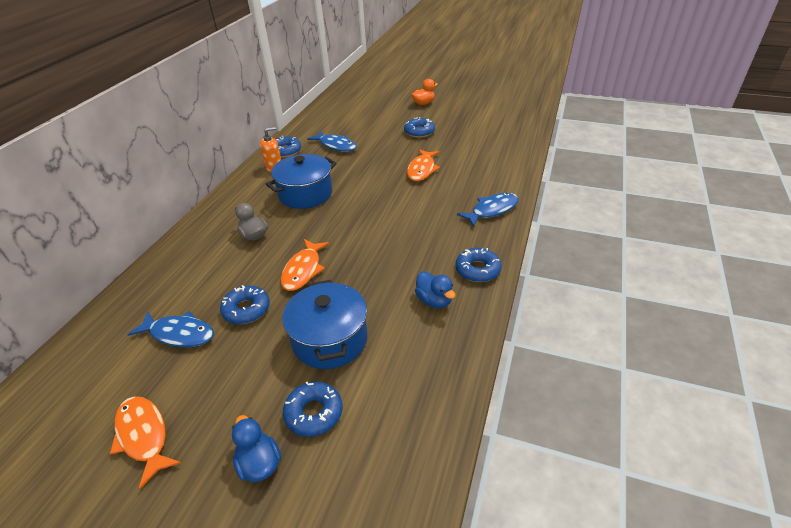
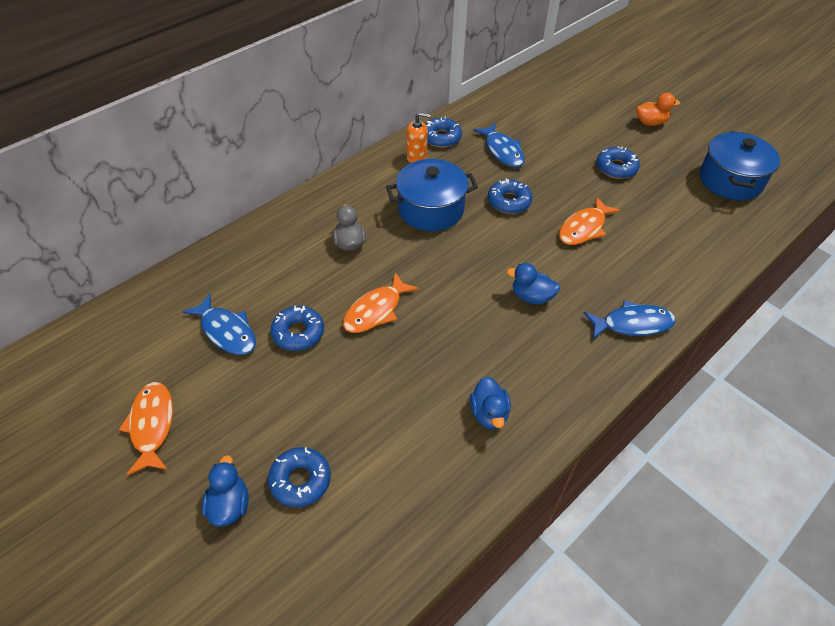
camera: 25 degrees right, 10 degrees up
blue pot [282,280,368,369] -> blue pot moved to [700,131,780,200]
blue donut [456,248,501,282] -> blue donut moved to [488,178,532,214]
none -> blue duck [506,263,560,304]

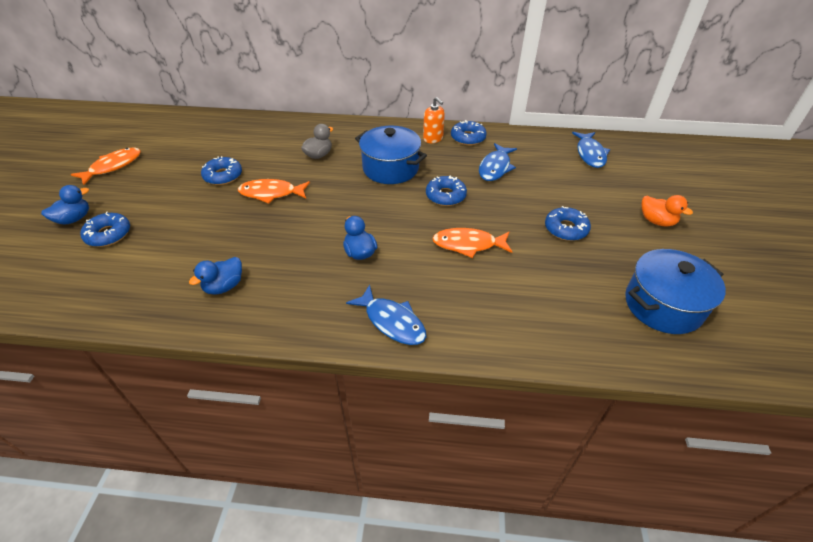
camera: 50 degrees right, 5 degrees down
blue fish [182,293,256,355] -> blue fish moved to [572,132,610,168]

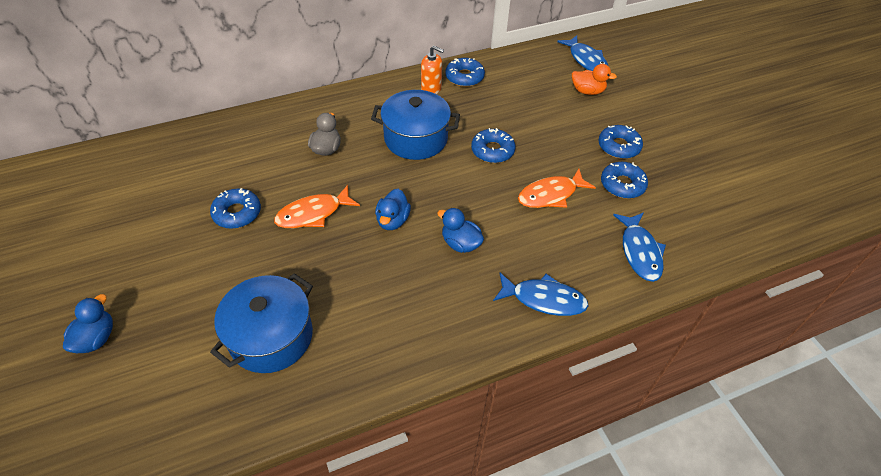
camera: 30 degrees left, 5 degrees up
orange fish [70,147,141,185] -> none
blue donut [80,211,130,247] -> blue donut moved to [601,162,648,199]
blue duck [189,257,242,295] -> blue duck moved to [375,189,411,230]
blue fish [479,143,517,181] -> blue fish moved to [613,213,666,282]
blue pot [625,249,726,334] -> blue pot moved to [210,273,313,373]
orange duck [642,195,693,227] -> orange duck moved to [572,64,617,95]

